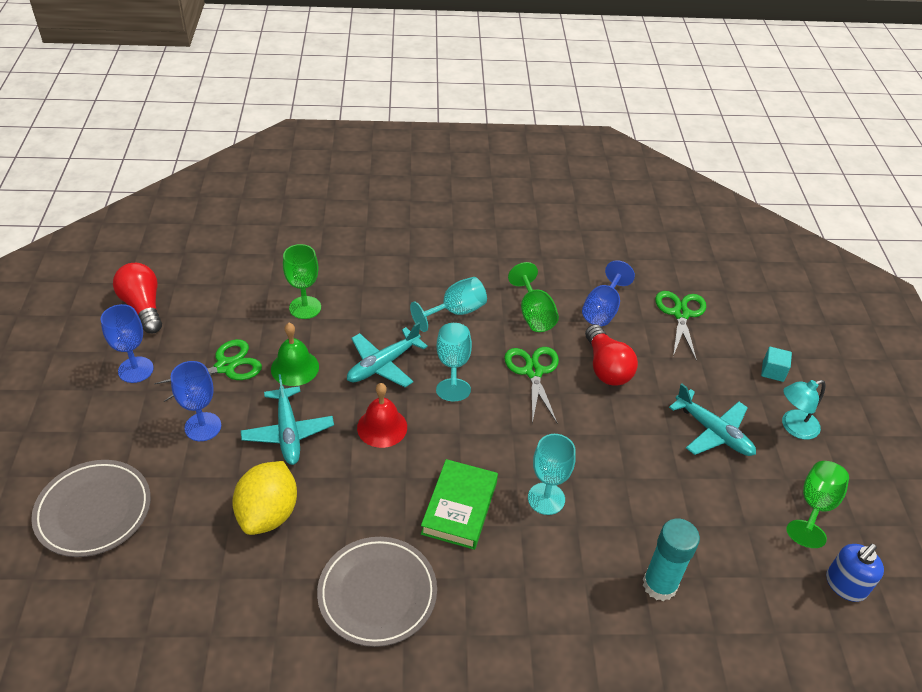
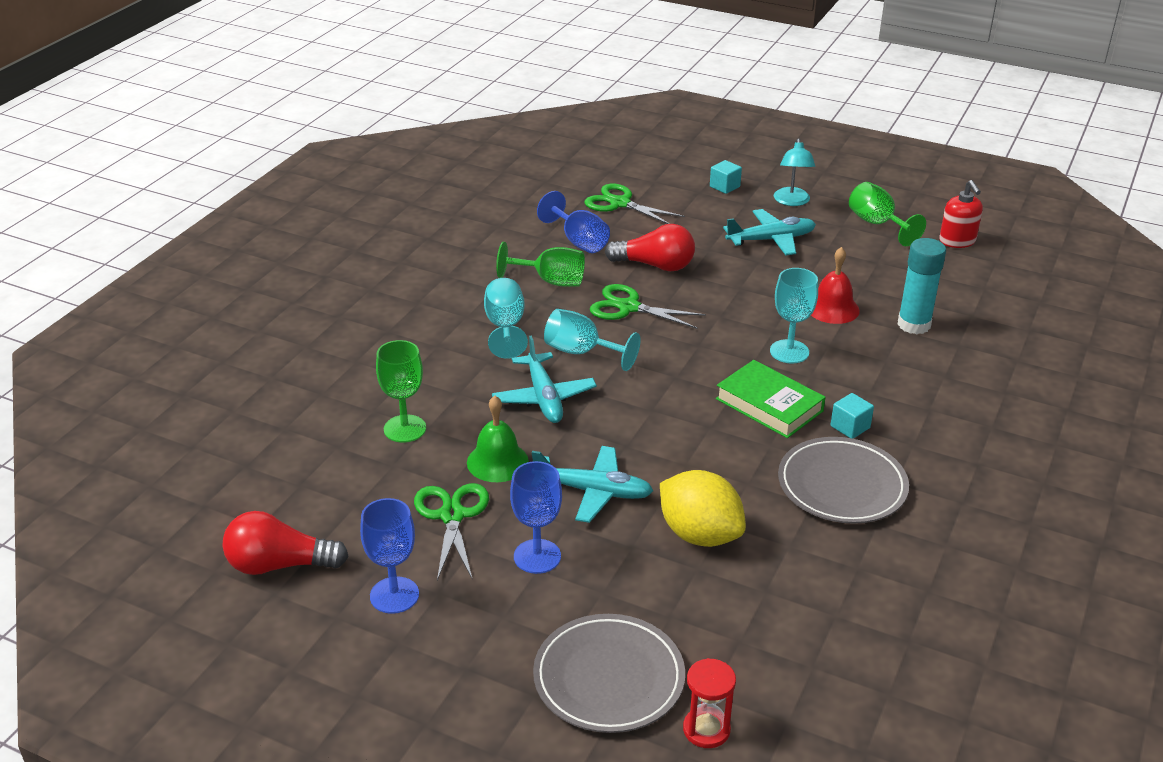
camera: 60 degrees left, 10 degrees down
red bell [357,383,407,448] -> red bell moved to [811,247,860,324]
blue soap dispenser [826,544,884,602] -> red soap dispenser [939,180,983,248]
none -> red hourglass [683,658,736,748]
none -> turquoise cube [830,393,874,439]

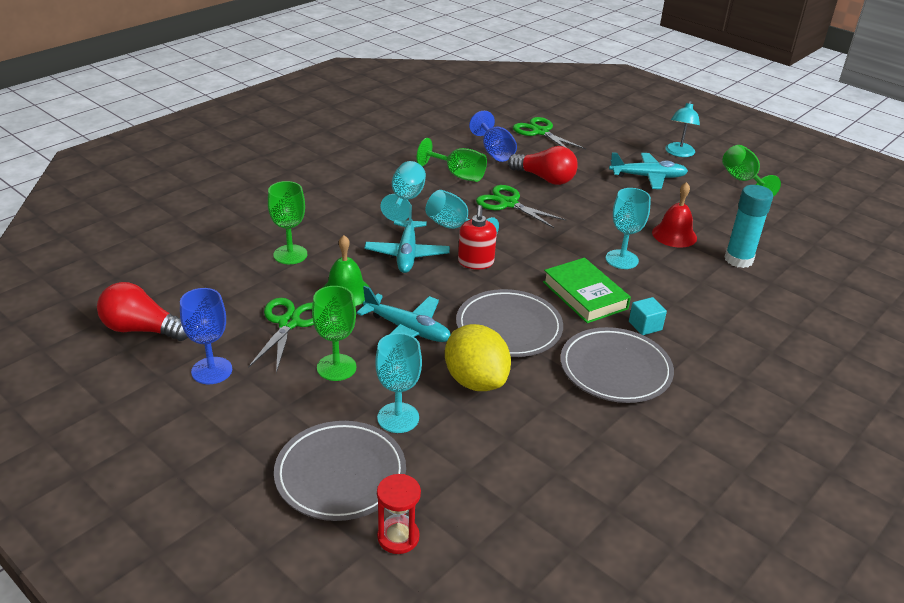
camera: 15 degrees right, 0 degrees up
blue goblet [510,461,562,574] -> green goblet [312,286,356,381]
turquoise cube [710,160,742,194] -> none
red soap dispenser [939,180,983,248] -> red soap dispenser moved to [458,205,497,269]
none -> turquoise goblet [375,333,422,433]
none -> grey plate [456,289,563,357]

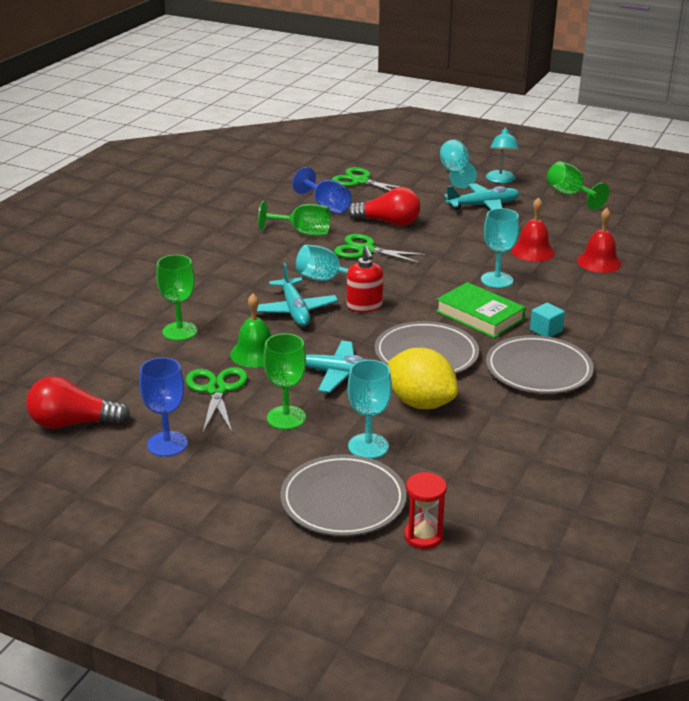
camera: 15 degrees left, 5 degrees down
turquoise goblet [381,161,426,221] -> turquoise goblet moved to [440,140,477,188]
turquoise glue stick [724,185,773,268] -> red bell [577,208,622,273]

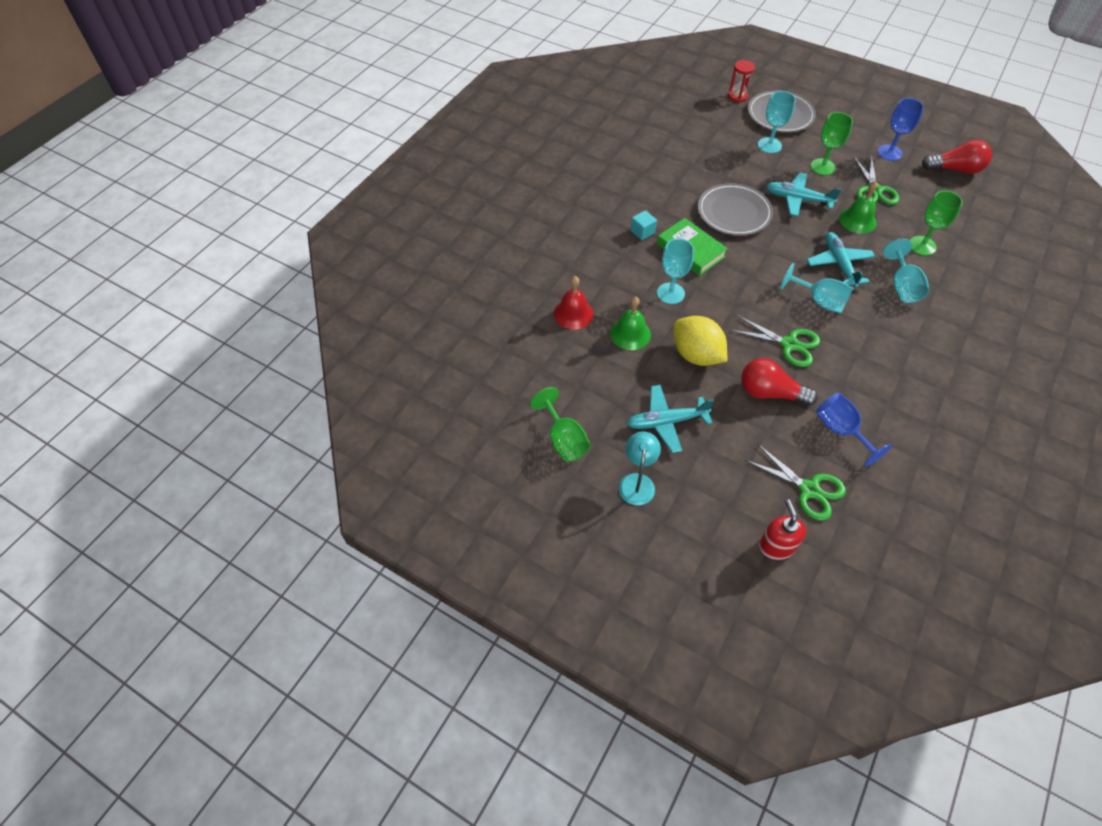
camera: 175 degrees left, 25 degrees up
green goblet [258,201,330,236] -> none
red soap dispenser [347,246,383,312] -> red soap dispenser moved to [759,499,806,560]
yellow lemon [388,348,458,409] -> yellow lemon moved to [674,316,727,366]
turquoise goblet [440,140,477,188] -> turquoise goblet moved to [883,239,929,303]
grey plate [486,335,594,394] -> none
red bell [511,197,555,261] -> green bell [610,297,651,350]

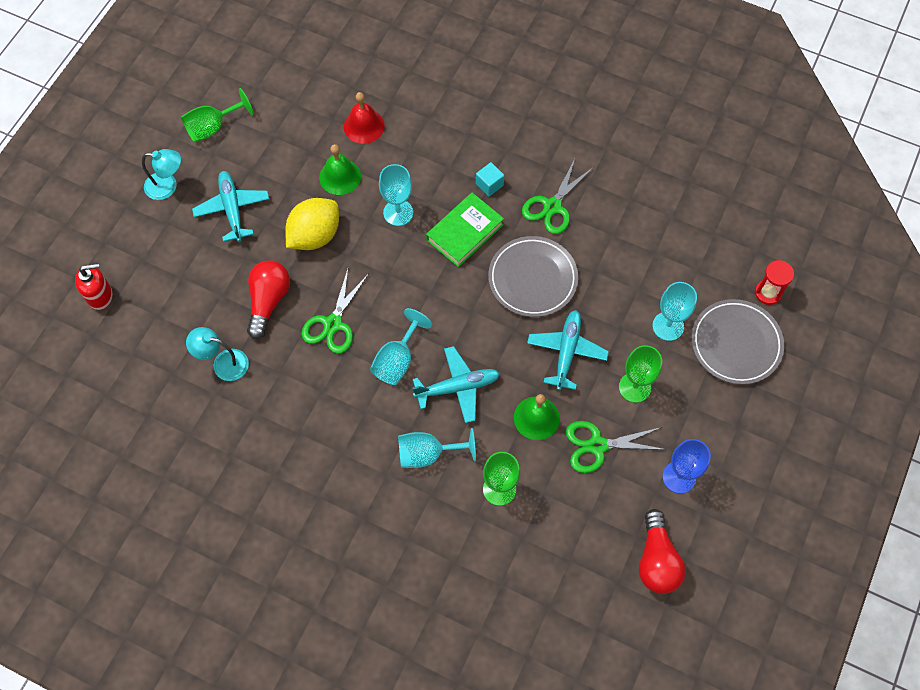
camera: 85 degrees right, 10 degrees up
green scissors [745,444,846,521] -> green scissors moved to [522,159,594,234]
blue goblet [816,392,892,466] -> turquoise lamp [186,327,249,381]

